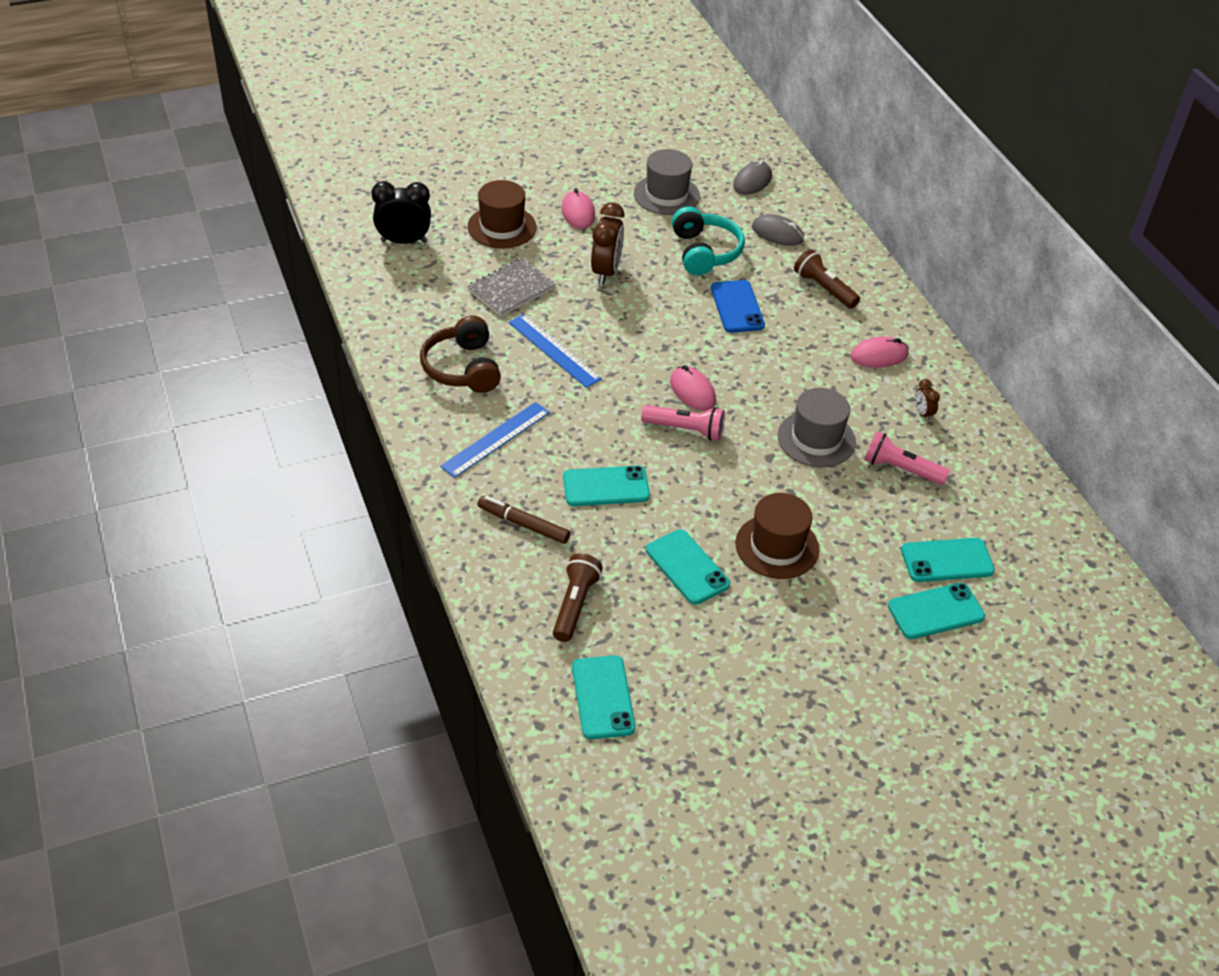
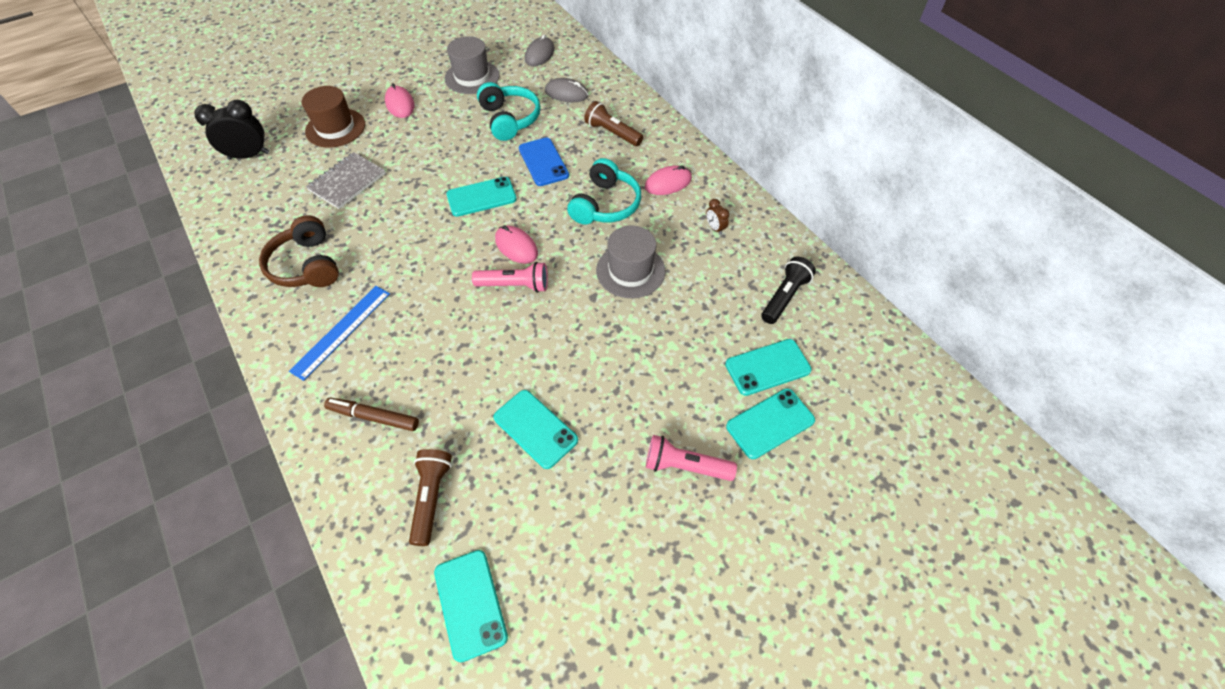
camera: 10 degrees left, 10 degrees up
blue ruler [508,314,602,388] -> none
turquoise phone [563,466,650,506] -> turquoise phone moved to [446,177,517,217]
brown clock [591,202,624,285] -> none
brown hat [735,493,820,579] -> none
pink flashlight [864,431,950,485] -> pink flashlight moved to [646,435,737,481]
none -> turquoise headphones [567,158,641,225]
none -> black flashlight [761,257,816,324]

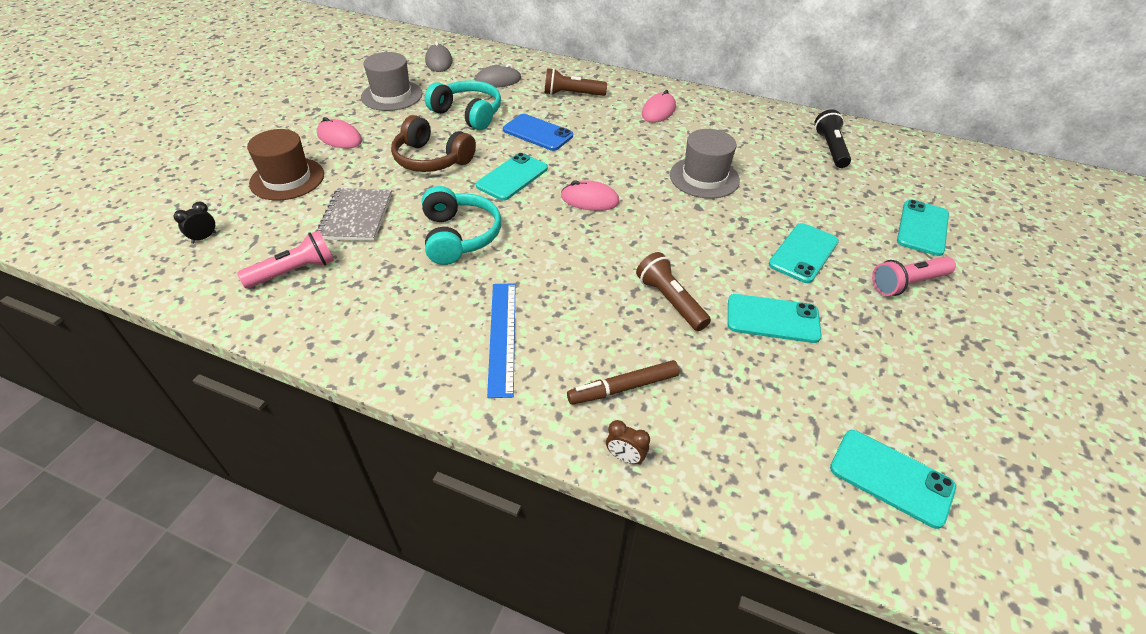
camera: 35 degrees left, 10 degrees down
black clock [195,100,269,160] -> black clock [173,202,216,244], size x0.49
brown headphones [259,215,339,287] -> brown headphones moved to [391,115,476,172]
brown flashlight [409,449,452,546] -> brown flashlight moved to [636,252,711,331]
pink flashlight [472,262,548,293] -> pink flashlight moved to [237,230,334,288]
turquoise headphones [567,158,641,225] -> turquoise headphones moved to [422,186,501,265]
brown clock [706,199,729,235] -> brown clock moved to [606,420,650,465]
turquoise phone [725,339,812,396] -> turquoise phone moved to [769,223,839,283]

